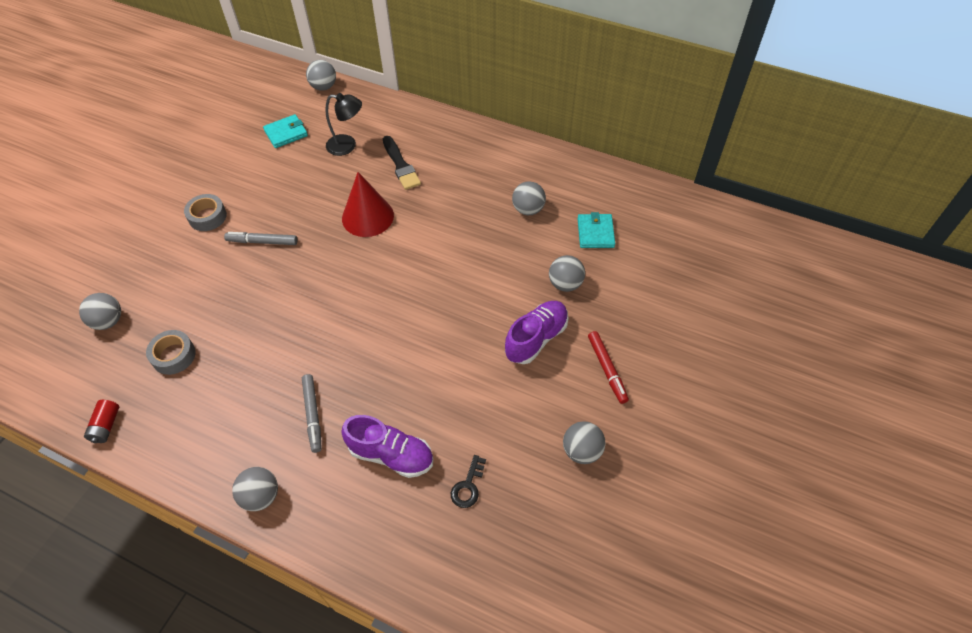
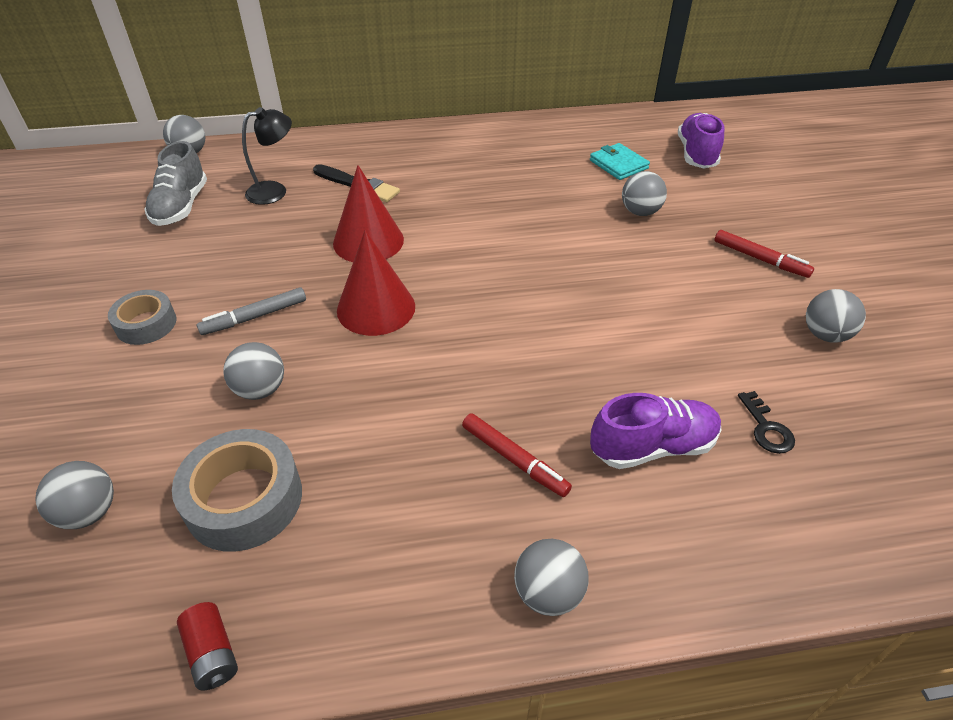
camera: 35 degrees left, 10 degrees down
grey tape [146,330,196,375] -> grey tape [172,429,302,552], size x1.57
turquoise wallet [263,114,308,148] -> grey shoe [144,141,207,226]
grey marker [302,374,322,453] -> red marker [462,413,572,497]
purple shoe [505,301,569,364] -> purple shoe moved to [678,113,724,168]
grey ball [512,181,546,215] -> grey ball moved to [224,342,284,400]
none -> red cone [337,230,415,336]

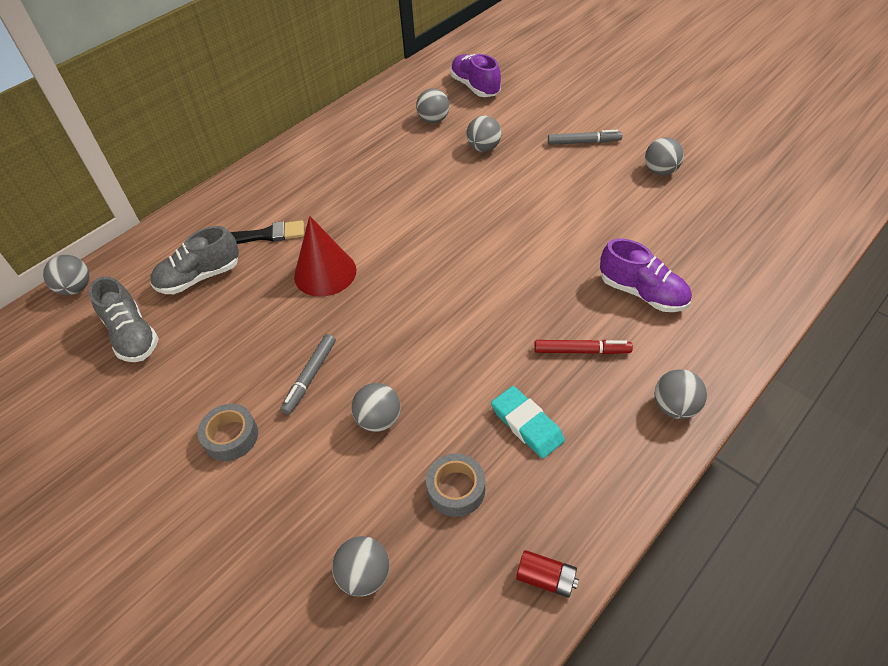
camera: 35 degrees left, 5 degrees up
grey tape [172,429,302,552] -> grey tape [426,453,485,517], size x0.63
black lamp [242,107,292,205] -> grey shoe [151,226,239,294]
red cone [337,230,415,336] -> none
turquoise wallet [590,143,650,180] -> grey ball [416,88,449,123]
purple shoe [590,393,721,469] -> purple shoe turned 90 degrees clockwise [600,239,692,312]
red marker [715,230,814,278] -> grey marker [548,130,622,145]
black key [738,391,795,454] -> none
none -> turquoise eraser [491,386,565,458]

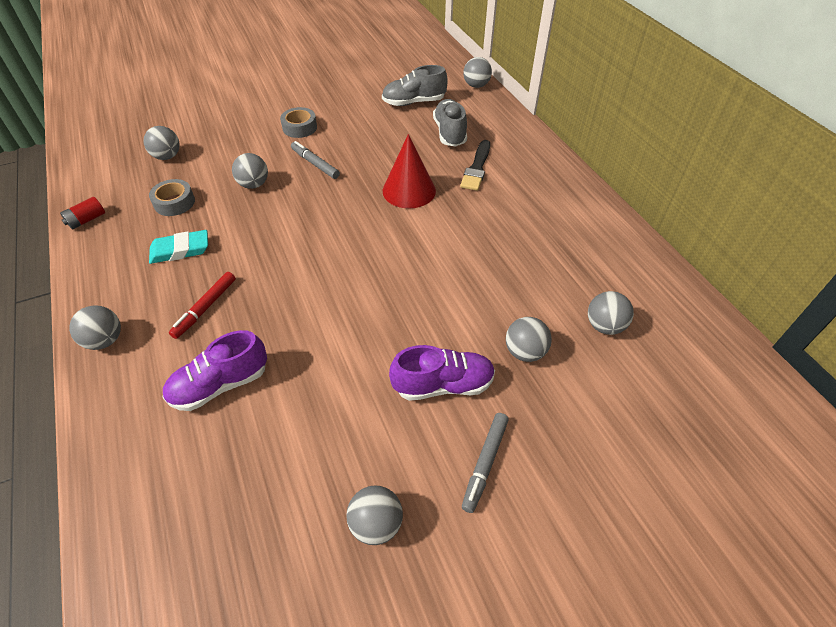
camera: 110 degrees right, 0 degrees up
purple shoe [450,54,501,97] -> purple shoe moved to [389,345,495,401]

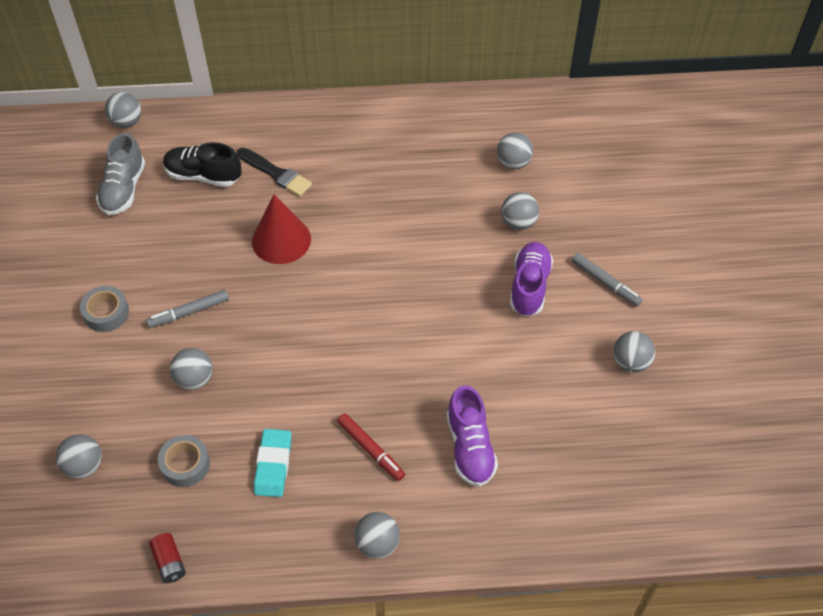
camera: 70 degrees left, 5 degrees up
grey shoe [433,99,467,147] -> black shoe [163,142,242,187]

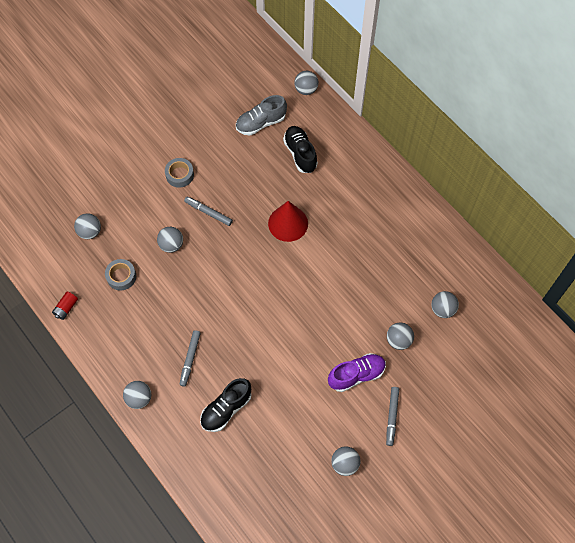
camera: 55 degrees right, 10 degrees up
black brush [237,148,312,197] -> none
turquoise eraser [254,429,291,497] -> none
red marker [337,413,405,481] -> grey marker [180,330,201,387]
purple shoe [447,385,498,487] -> black shoe [200,378,251,432]

